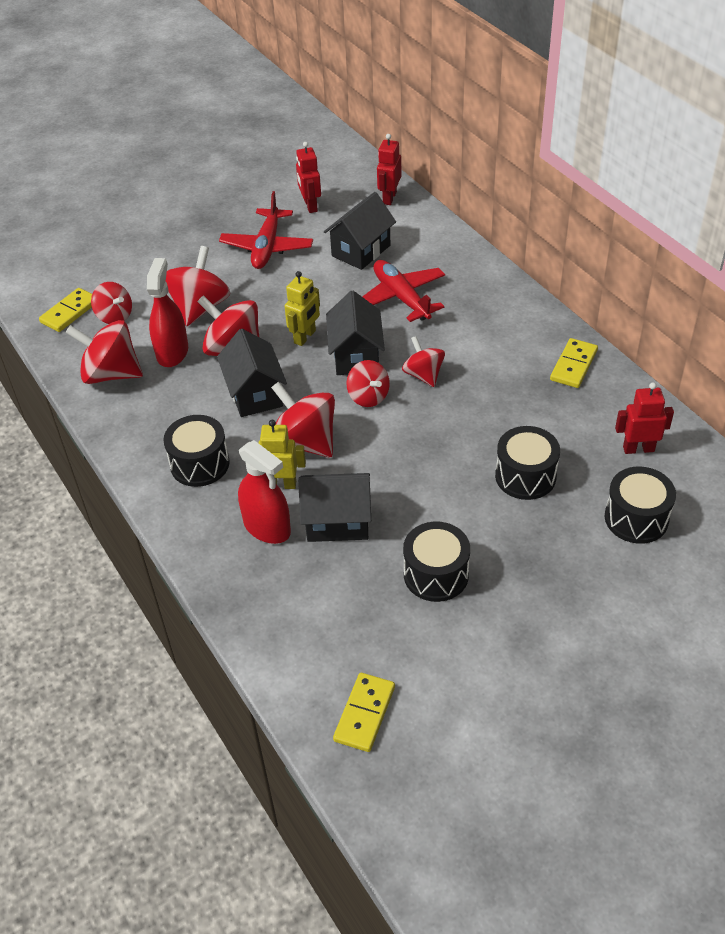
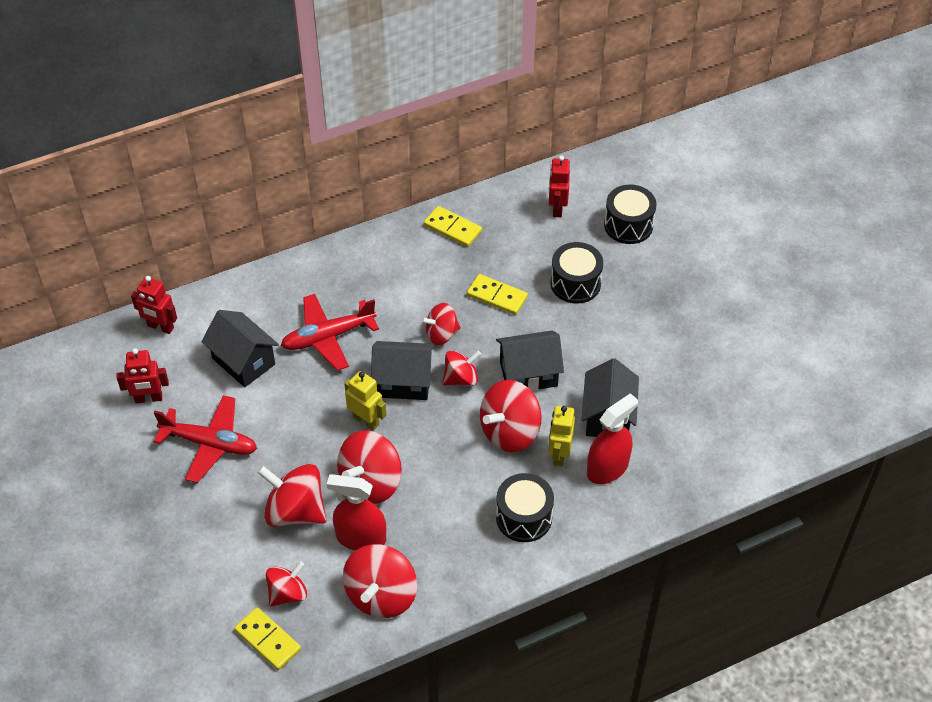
camera: 85 degrees left, 5 degrees up
black house [217,329,287,417] -> black house moved to [496,330,564,391]
yellow domino [333,673,395,752] -> yellow domino moved to [467,274,528,315]
black drum [403,522,470,602] -> none

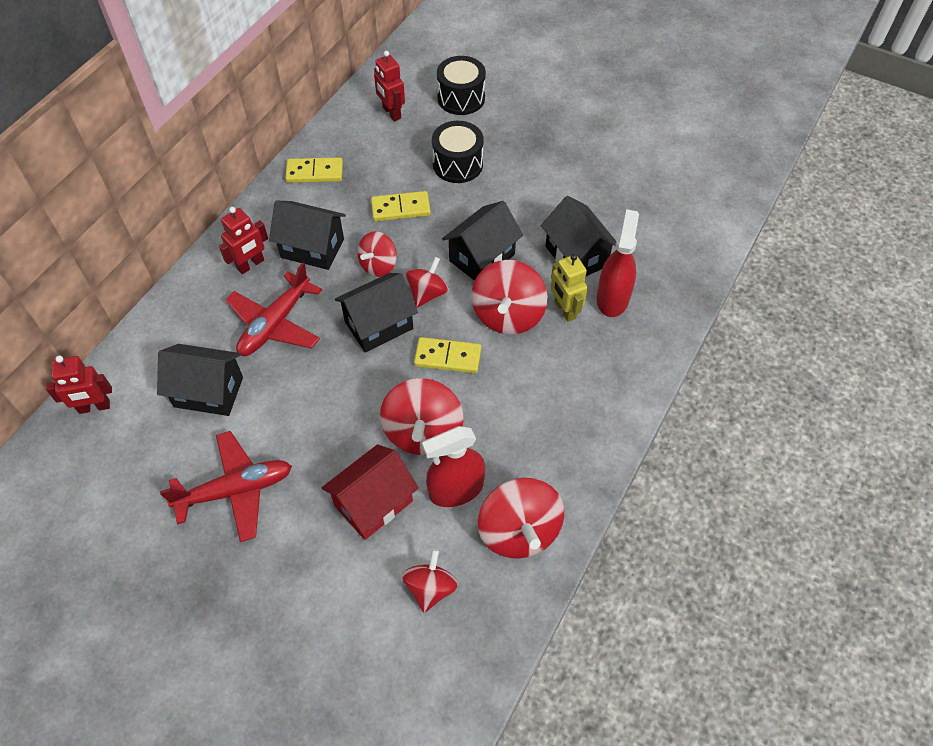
camera: 35 degrees left, 5 degrees up
red robot [117,348,169,403] -> red robot moved to [219,207,268,274]
yellow domino [234,607,301,670] -> yellow domino moved to [414,337,481,373]
red spinning top [257,464,326,527] -> red house [322,444,419,540]
yellow robot [344,371,386,431] -> none
black drum [496,473,554,542] -> none
none -> black house [269,201,346,270]

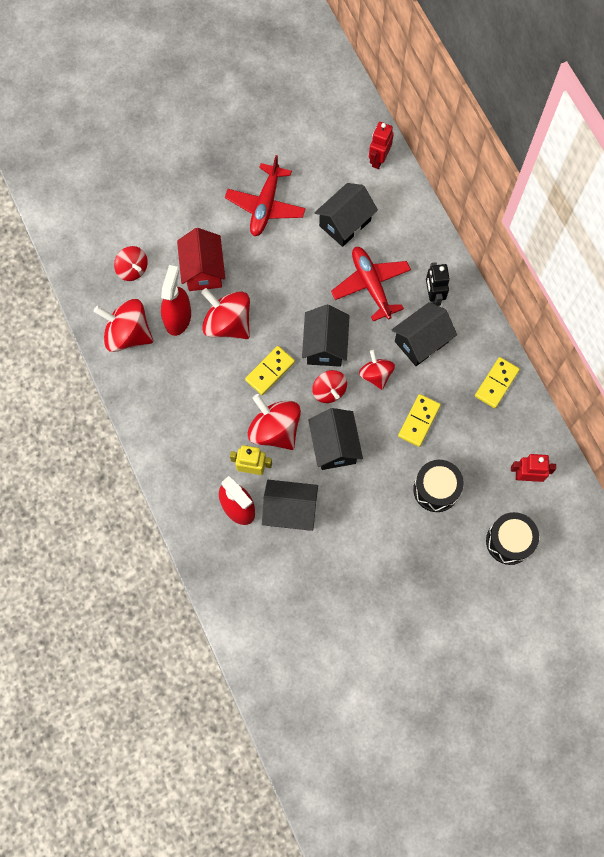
camera: 125 degrees right, 15 degrees up
red robot [219,207,268,274] -> black robot [426,262,450,306]

